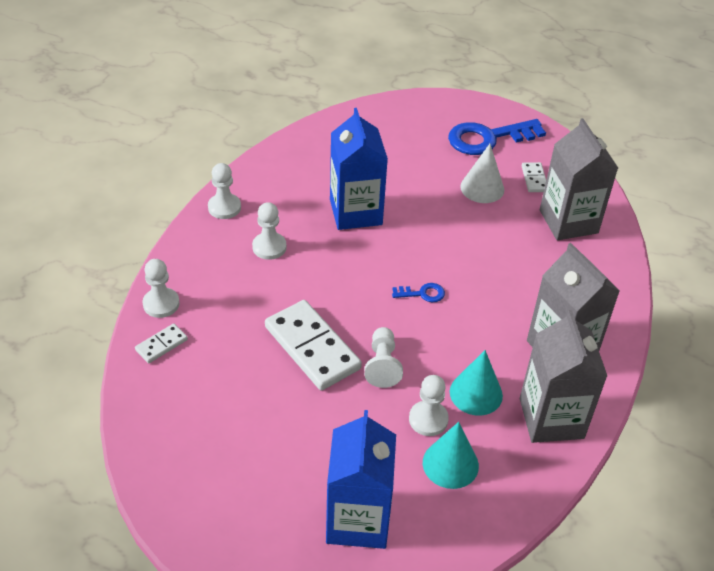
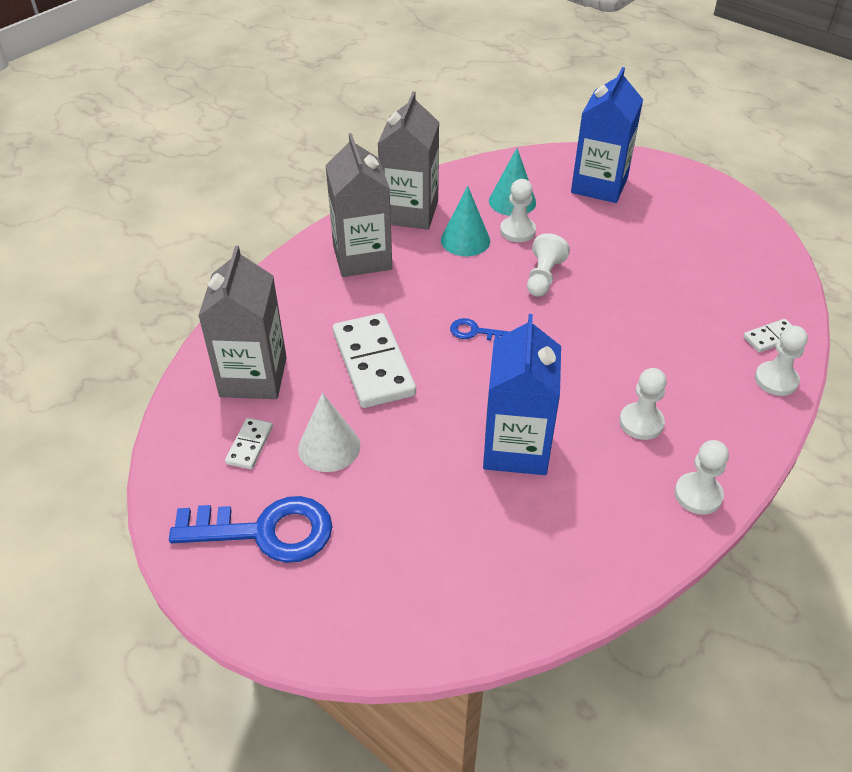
camera: 160 degrees left, 0 degrees up
white domino [265,300,362,390] -> white domino moved to [333,313,416,408]

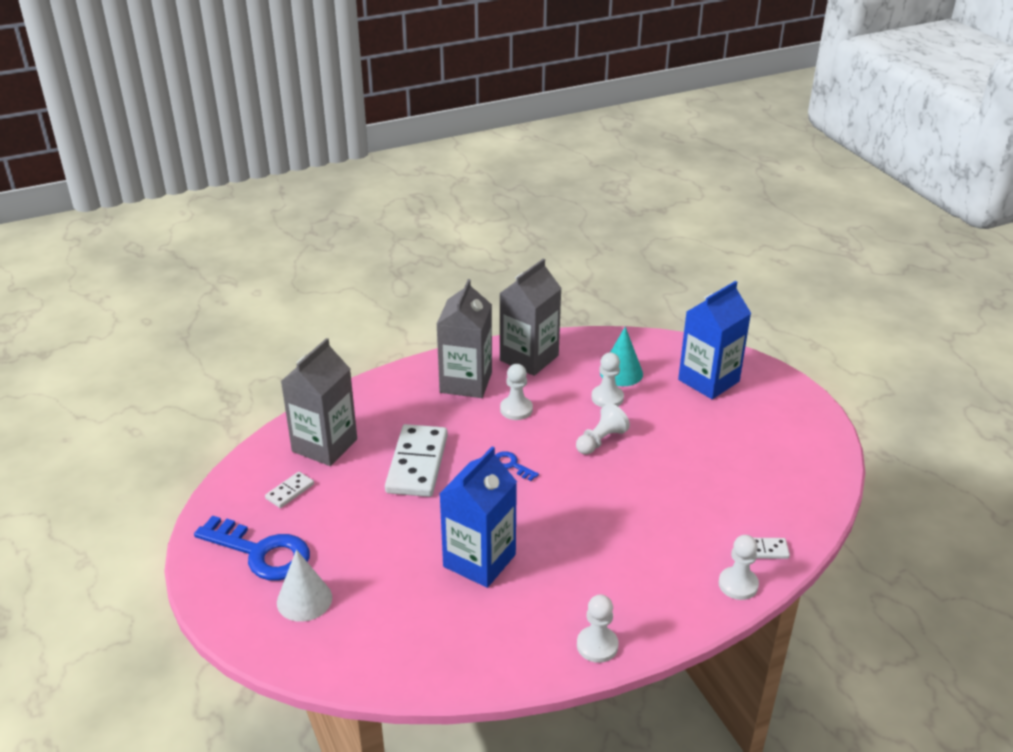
camera: 25 degrees right, 10 degrees down
white cone [298,393,360,472] -> white cone moved to [277,550,332,622]
turquoise cone [441,186,490,256] -> none
white pawn [619,368,667,440] -> white pawn moved to [500,364,533,420]

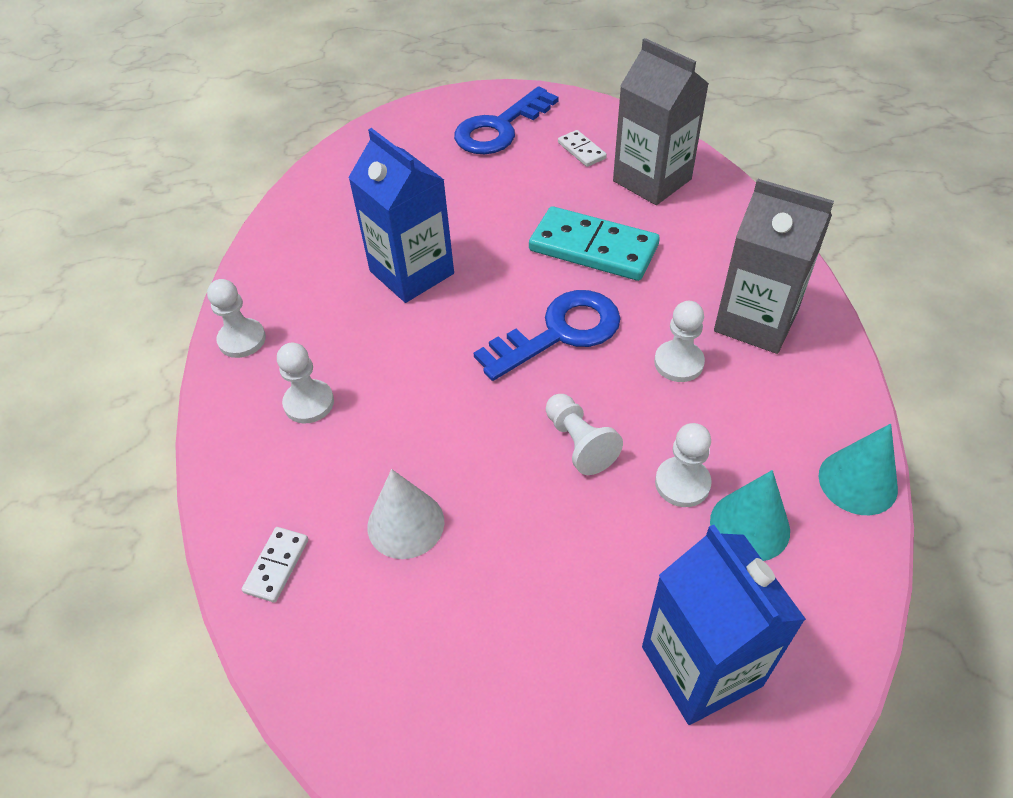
camera: 110 degrees right, 15 degrees up
white cone [277,550,332,622] -> white cone moved to [367,469,444,559]
white domino [385,424,448,497] -> turquoise domino [529,206,660,281]
blue key [496,451,539,481] -> blue key [473,290,621,381], size x2.20
grey carton [500,259,562,376] -> none
white pawn [719,535,759,600] -> white pawn moved to [277,343,334,423]
none -> turquoise cone [819,424,898,515]

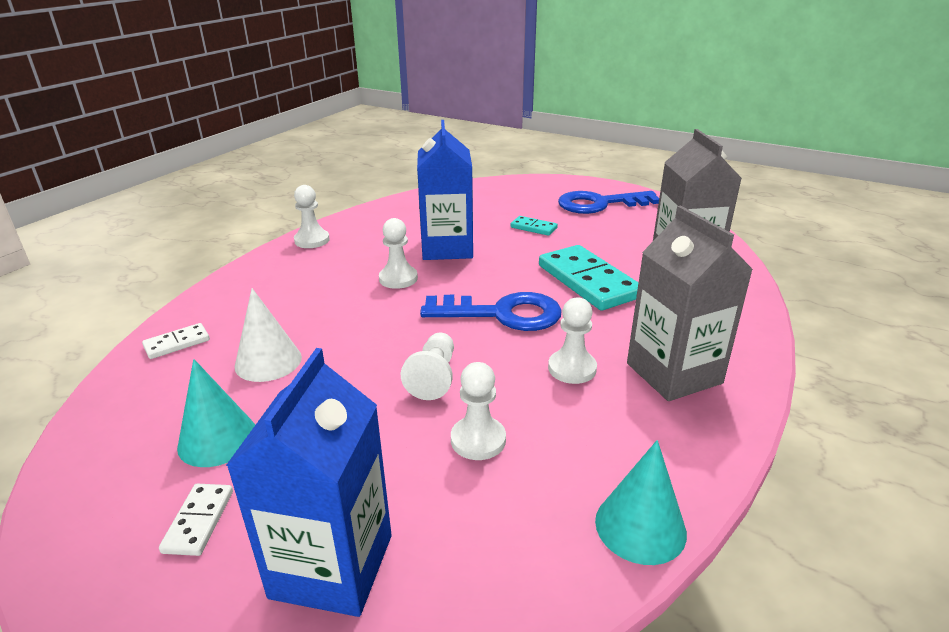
camera: 35 degrees right, 20 degrees down
white pawn [277,343,334,423] -> white pawn moved to [379,218,418,289]
white domino [558,130,607,167] -> white domino moved to [159,484,233,556]
turquoise cone [710,470,790,561] -> turquoise cone moved to [177,359,255,467]
none -> turquoise domino [511,216,558,236]

